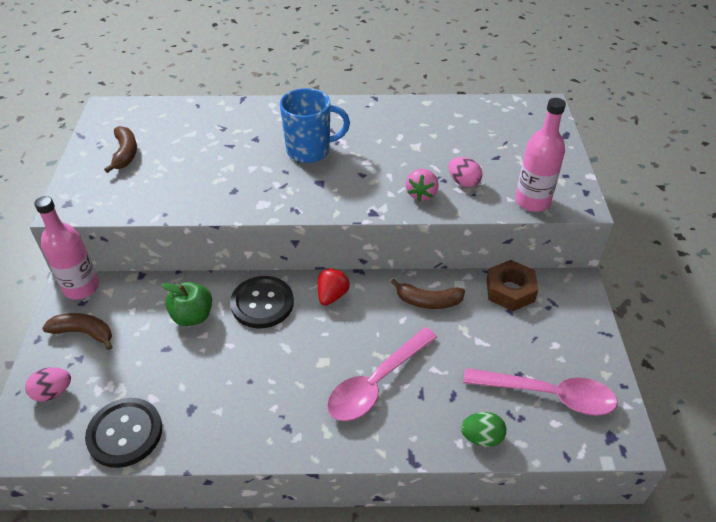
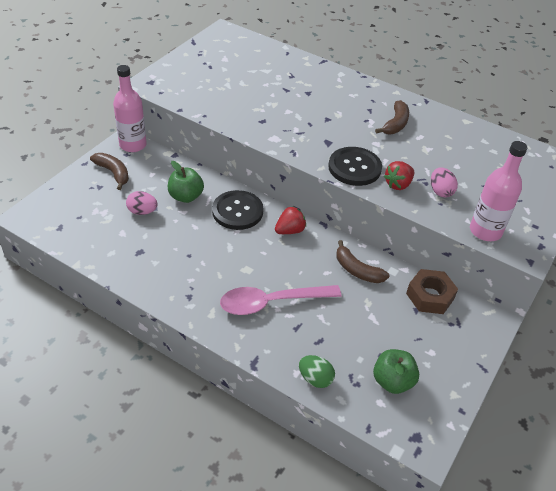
camera: 30 degrees right, 0 degrees up
pink egg [25,367,71,402] -> pink egg moved to [126,191,158,215]
black button [85,398,162,468] -> black button moved to [328,147,382,186]
brown banana [104,126,137,173] -> brown banana moved to [375,100,409,134]
blue mug [280,88,350,163] -> none
pink strawberry [406,169,439,201] -> red strawberry [384,161,414,190]
pink spoon [463,368,618,416] -> green apple [373,349,419,394]

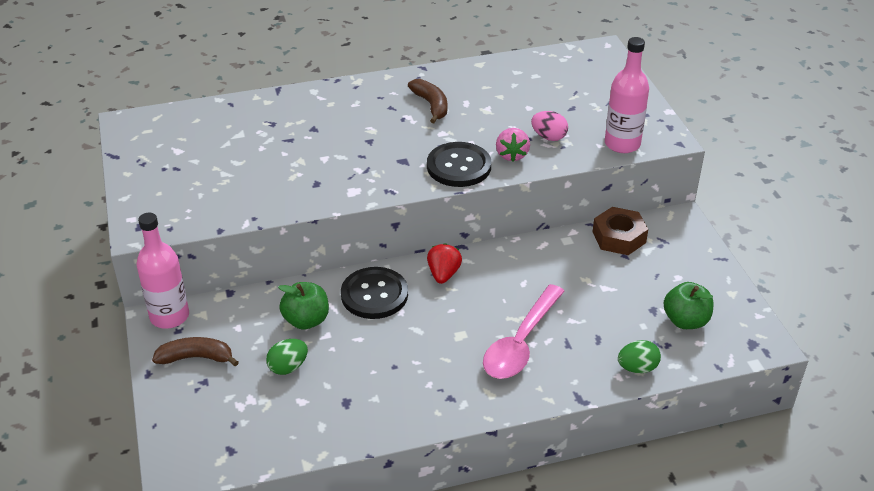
camera: 45 degrees left, 5 degrees down
pink egg [126,191,158,215] -> green egg [266,339,308,375]
brown banana [336,240,389,283] -> none
red strawberry [384,161,414,190] -> pink strawberry [496,128,530,162]

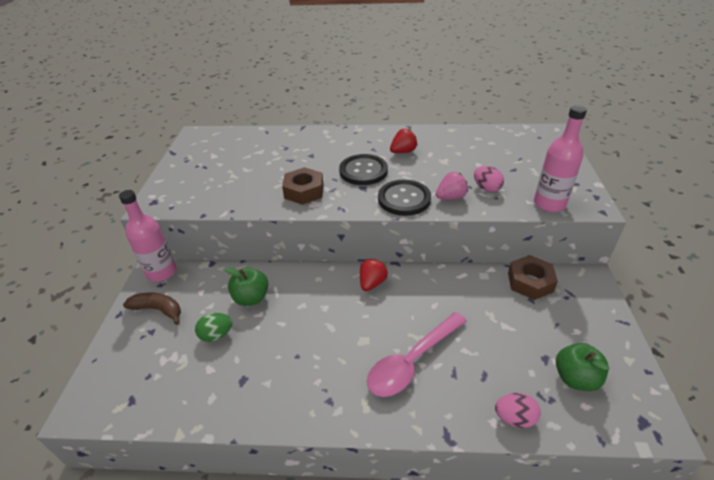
camera: 20 degrees right, 0 degrees up
black button [341,267,408,319] -> black button moved to [339,154,388,185]
brown banana [408,79,447,123] -> red strawberry [390,129,418,153]
pink strawberry [496,128,530,162] -> pink strawberry turned 135 degrees counterclockwise [436,172,468,200]
green egg [618,340,661,373] -> pink egg [495,393,541,428]
none -> brown nut [282,167,324,205]

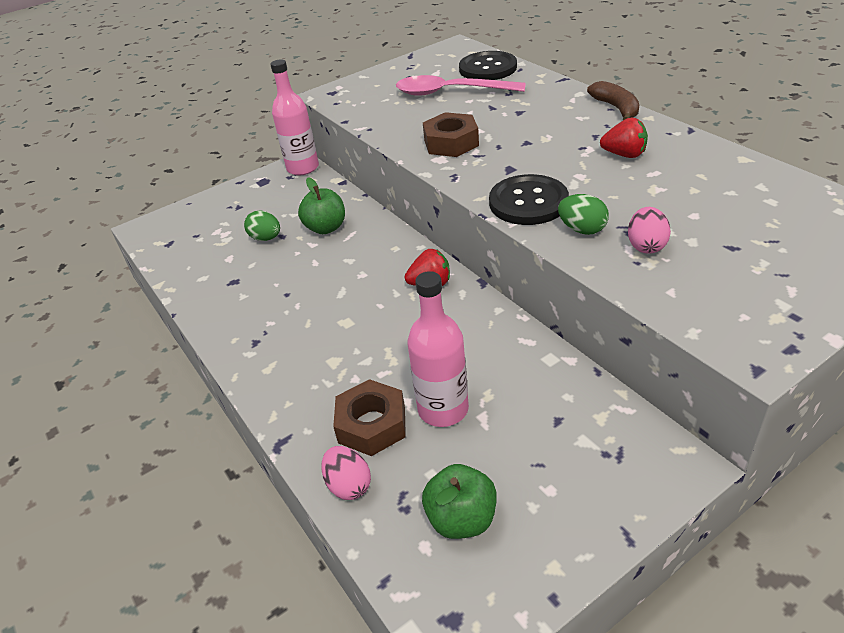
camera: 55 degrees right, 0 degrees up
brown banana [123,293,181,325] -> brown banana moved to [587,81,639,120]
black button [339,154,388,185] -> black button moved to [459,51,517,80]
pink spoon [367,312,467,397] -> pink spoon moved to [396,75,526,96]
pink strawberry [436,172,468,200] -> green egg [558,194,609,235]
brown nut [508,255,558,300] -> brown nut moved to [333,379,406,456]
pink bottle [534,105,587,212] -> pink bottle moved to [407,271,469,427]

